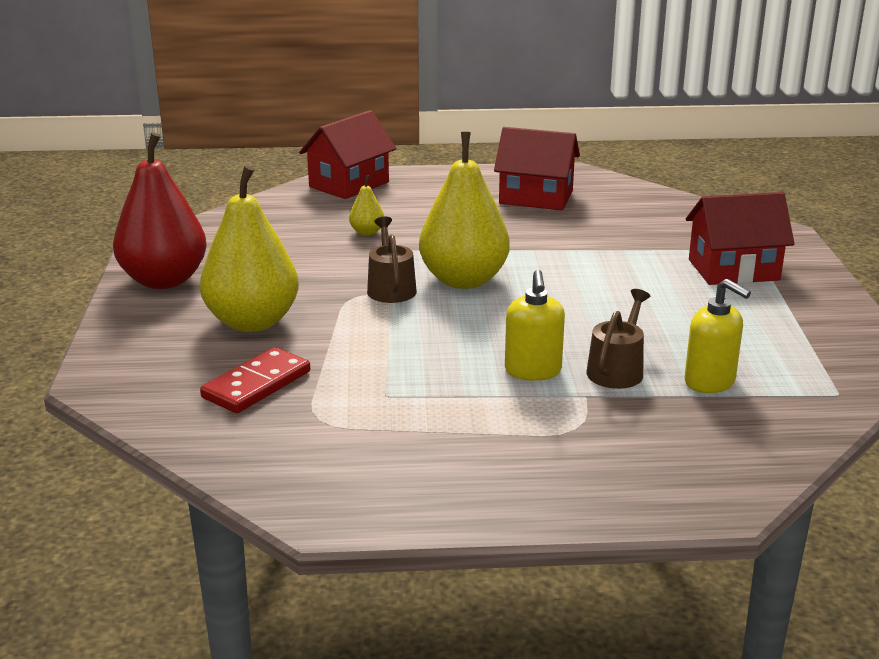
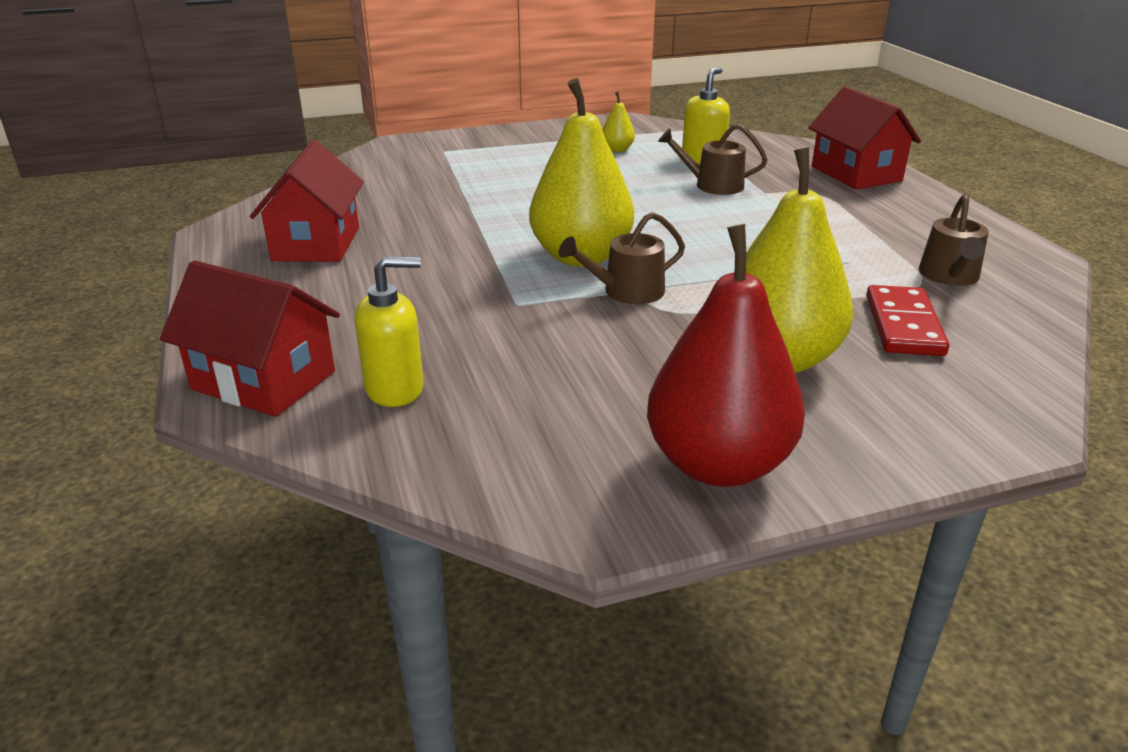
camera: 105 degrees left, 5 degrees up
red domino [200,347,310,413] -> red domino turned 75 degrees clockwise [866,285,949,356]
yellow pear [349,175,384,235] -> yellow pear moved to [602,92,635,152]
yellow soap dispenser [505,270,565,381] -> yellow soap dispenser moved to [355,256,424,407]
red house [686,192,795,285] -> red house moved to [808,86,921,190]
none -> brown watering can [919,194,989,286]

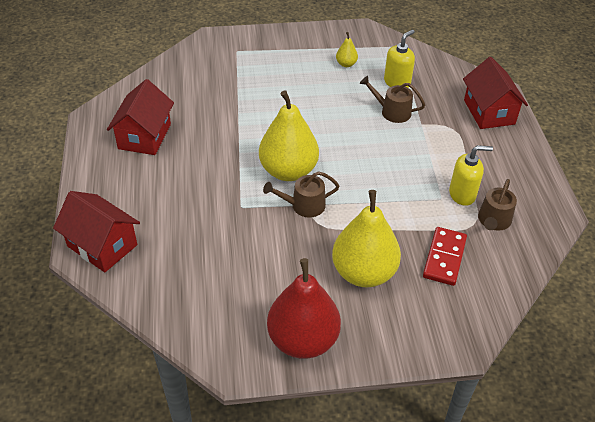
camera: 10 degrees right, 15 degrees up
yellow soap dispenser [355,256,424,407] -> yellow soap dispenser moved to [449,145,493,206]

